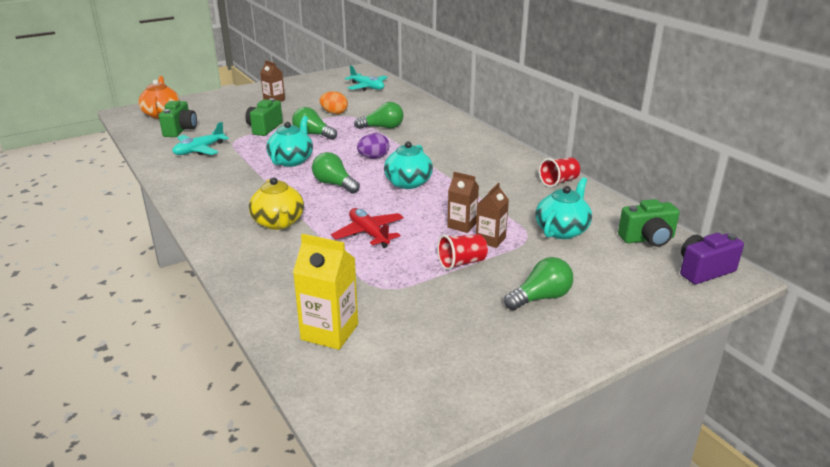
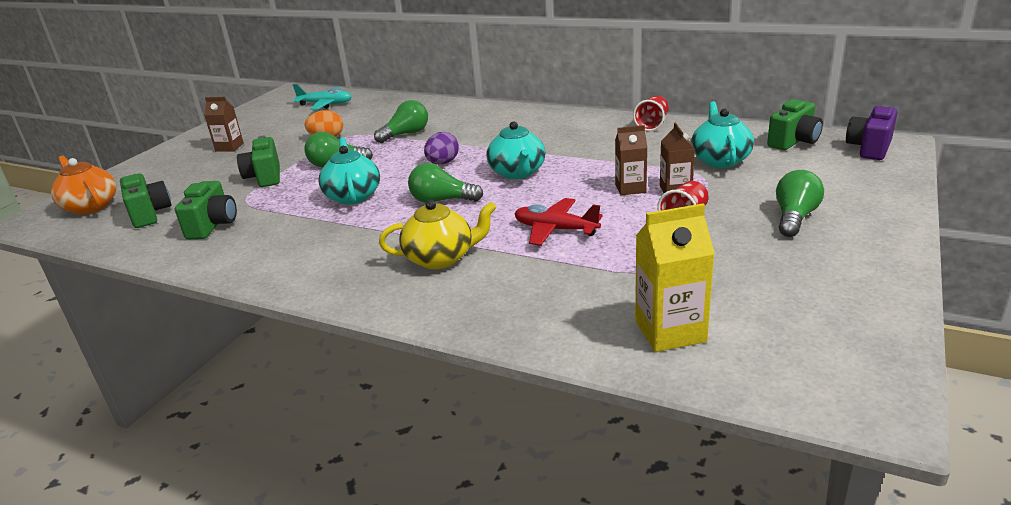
camera: 30 degrees left, 0 degrees up
turquoise plane [172,122,229,155] -> green camera [175,181,237,239]
yellow teapot [249,177,304,230] -> yellow teapot turned 45 degrees counterclockwise [379,200,496,269]

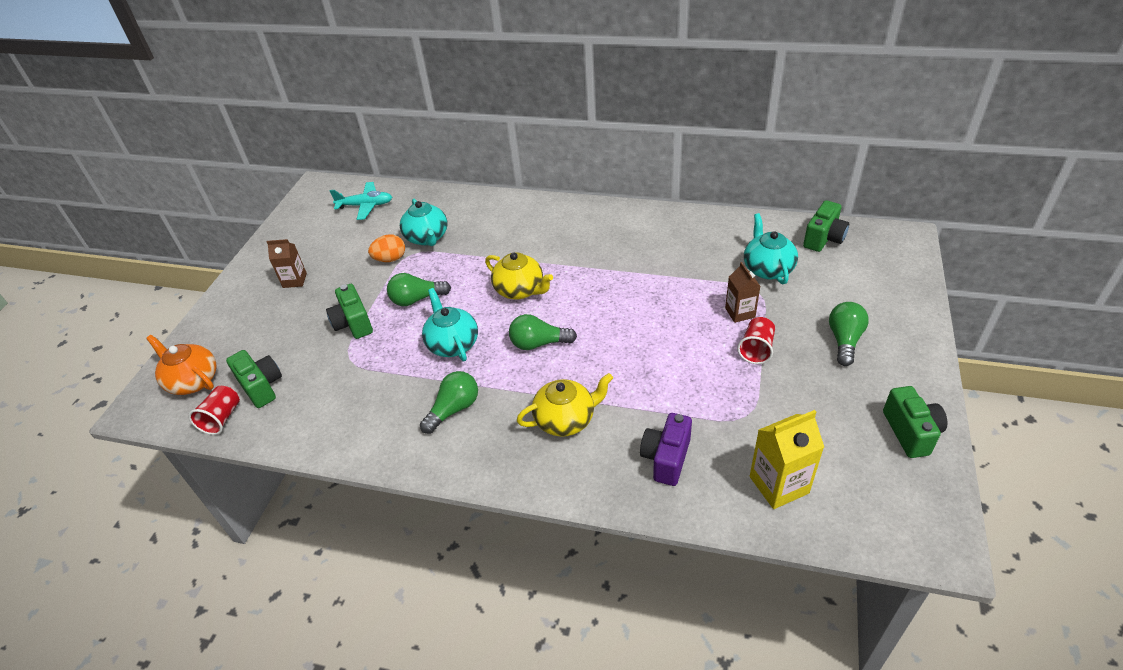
camera: 10 degrees left, 15 degrees up
green camera [175,181,237,239] -> green camera moved to [883,386,948,458]
green light bulb [374,100,428,143] -> green light bulb moved to [420,371,478,434]
purple egg [424,132,459,164] -> yellow teapot [485,252,553,299]
turquoise teapot [486,121,546,179] -> turquoise teapot moved to [400,199,448,246]
red plane [514,198,603,246] -> none
brown carton [615,125,648,195] -> none
red cup [633,96,669,131] -> red cup moved to [188,386,240,435]
purple camera [846,104,898,160] -> purple camera moved to [640,413,692,486]

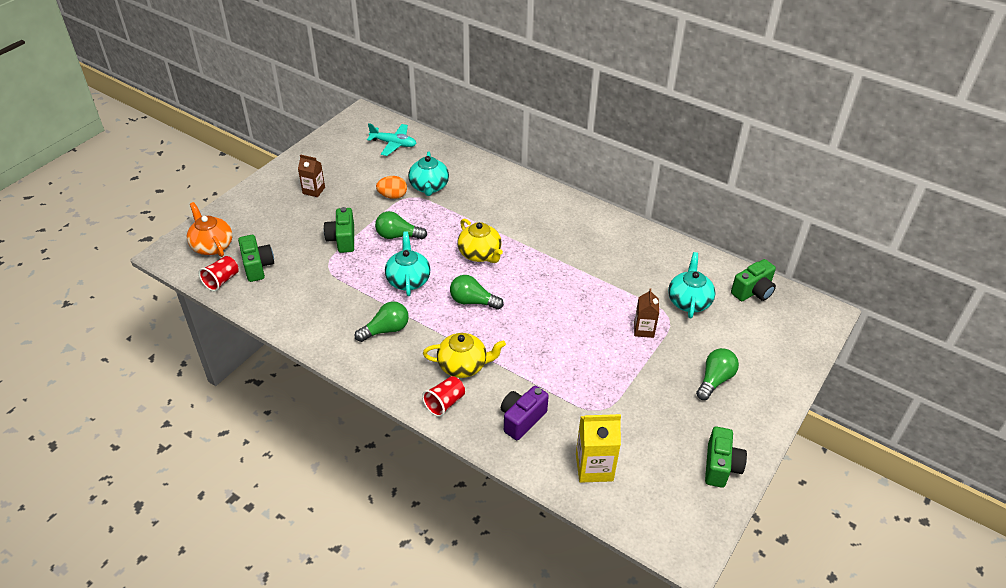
camera: 15 degrees right, 0 degrees up
red cup [737,317,775,364] -> red cup moved to [422,376,465,417]

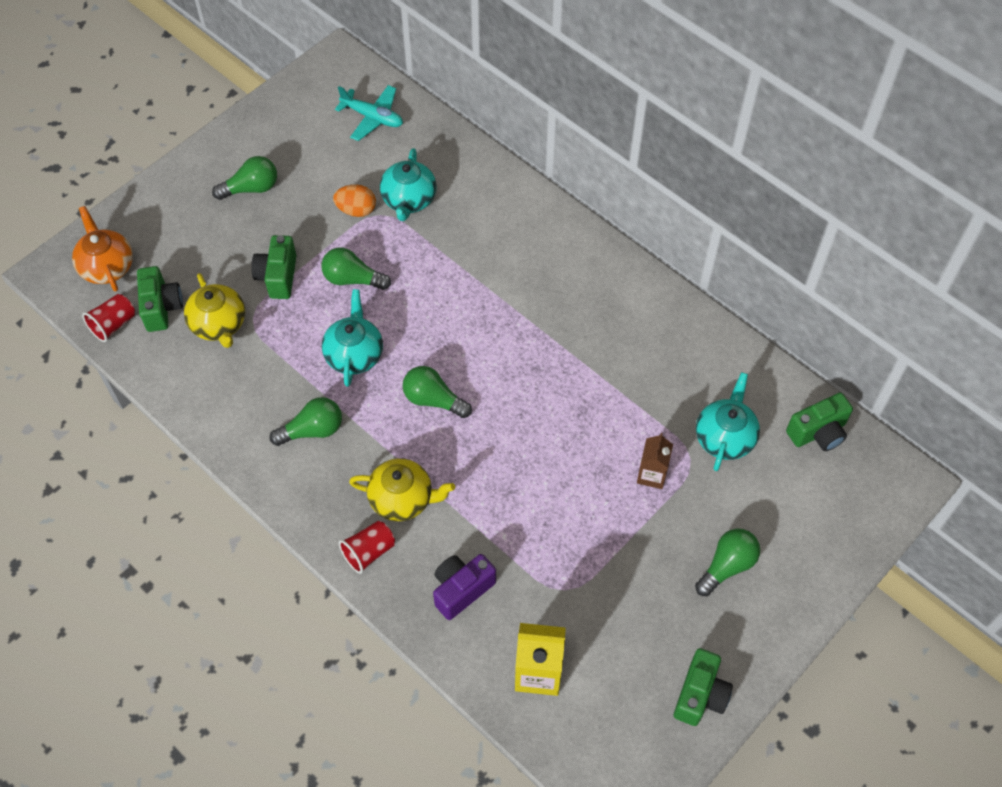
camera: 10 degrees right, 15 degrees up
brown carton [298,154,325,197] -> green light bulb [212,156,277,200]
yellow teapot [458,218,503,263] -> yellow teapot moved to [184,273,245,348]

